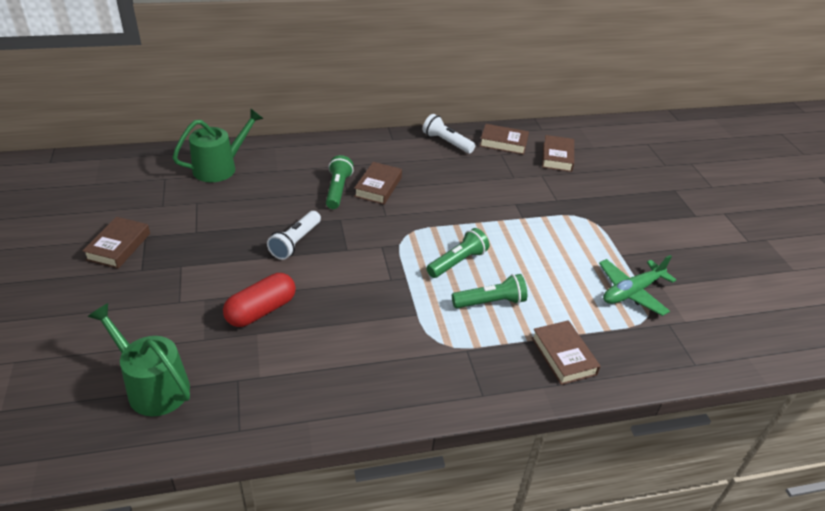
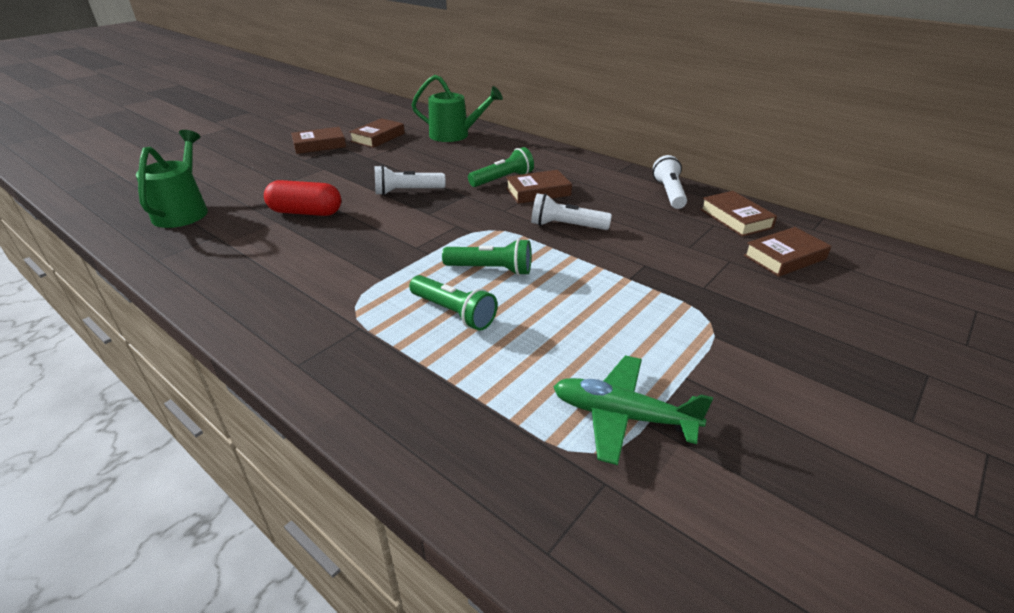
camera: 55 degrees right, 5 degrees down
brown book [531,320,601,385] -> brown book moved to [349,118,405,148]
none -> white flashlight [531,193,612,230]

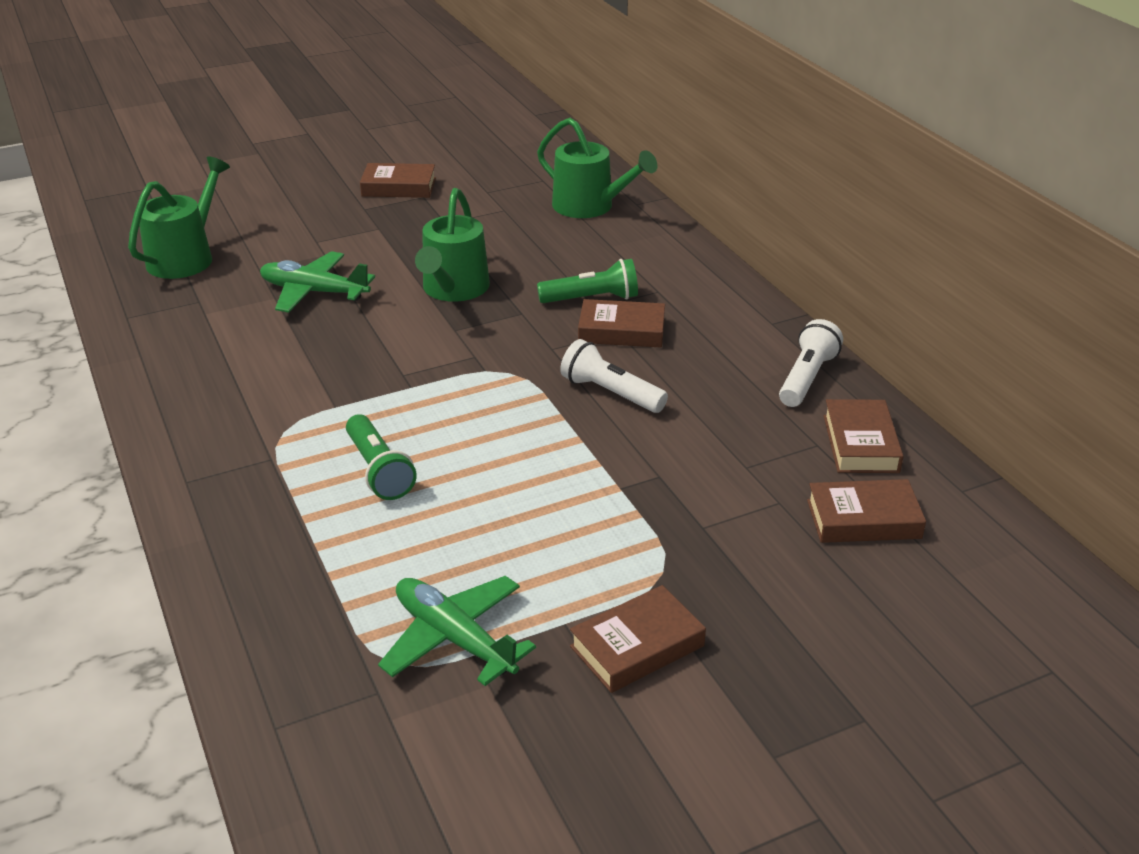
camera: 25 degrees right, 0 degrees up
red capsule [264,180,341,216] -> green plane [260,251,375,313]
brown book [349,118,405,148] -> brown book moved to [570,585,706,693]
white flashlight [374,165,446,195] -> green watering can [415,188,490,302]
green flashlight [442,239,531,276] -> none

